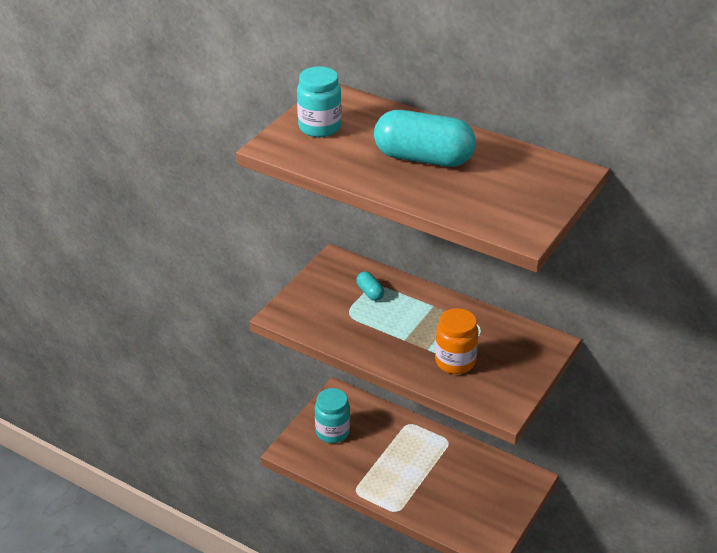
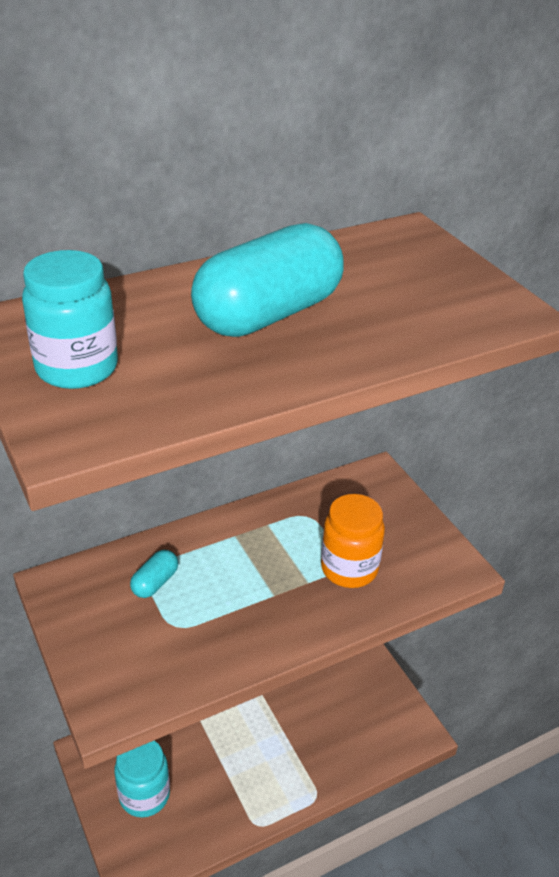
camera: 60 degrees left, 0 degrees up
turquoise capsule [356,271,384,301] -> turquoise capsule turned 60 degrees counterclockwise [130,550,178,598]

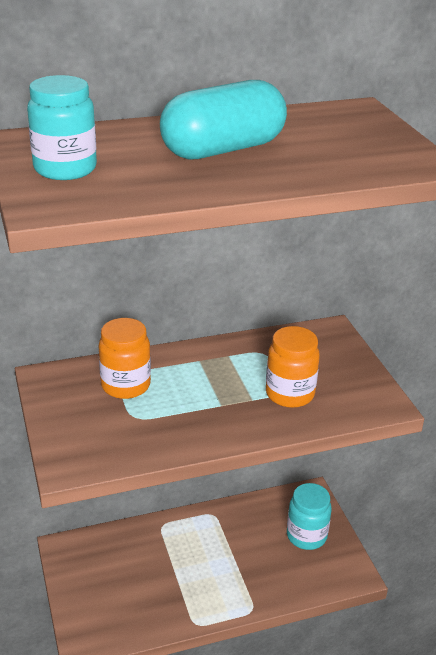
camera: 10 degrees right, 5 degrees down
turquoise jar [115,740,170,818] -> turquoise jar moved to [287,483,332,550]
turquoise capsule [130,550,178,598] -> orange jar [99,318,151,399]

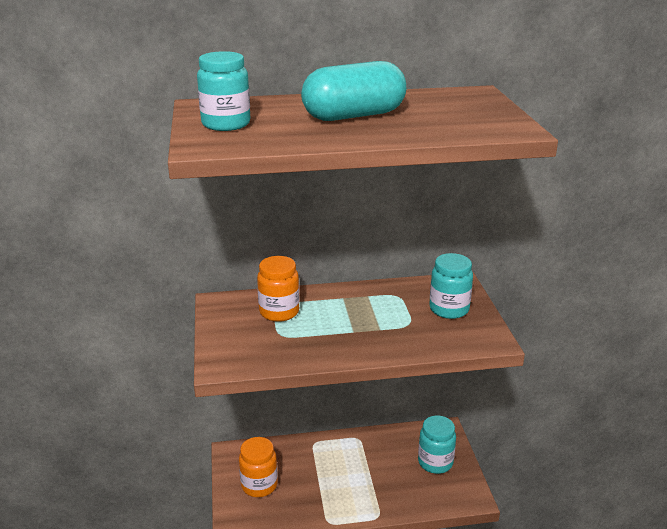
camera: 10 degrees right, 5 degrees down
orange jar [266,326,320,408] -> orange jar moved to [239,437,278,497]
none -> turquoise jar [429,253,473,319]

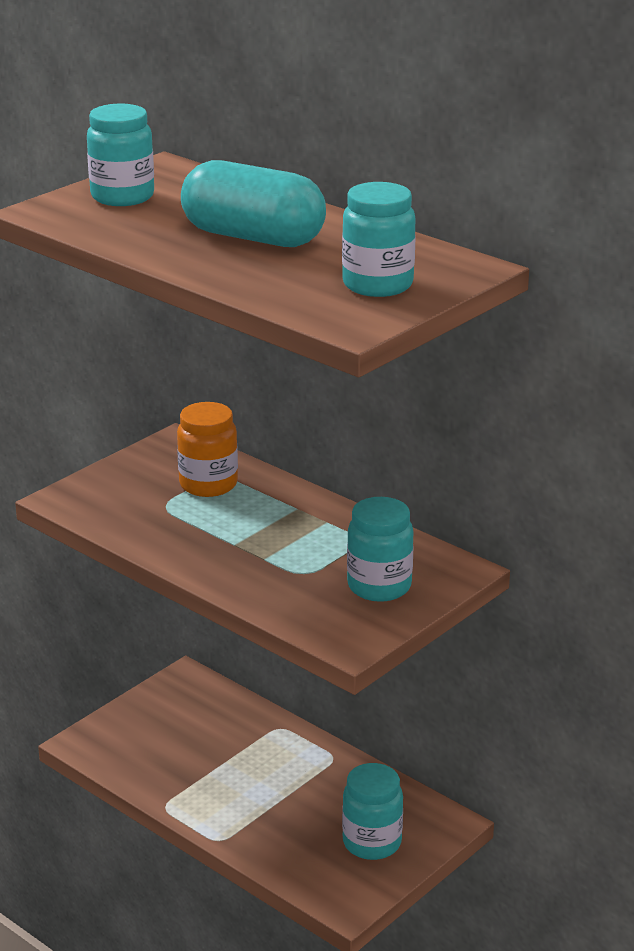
camera: 50 degrees right, 0 degrees up
orange jar [239,437,278,497] -> none
none -> turquoise jar [342,182,416,297]

